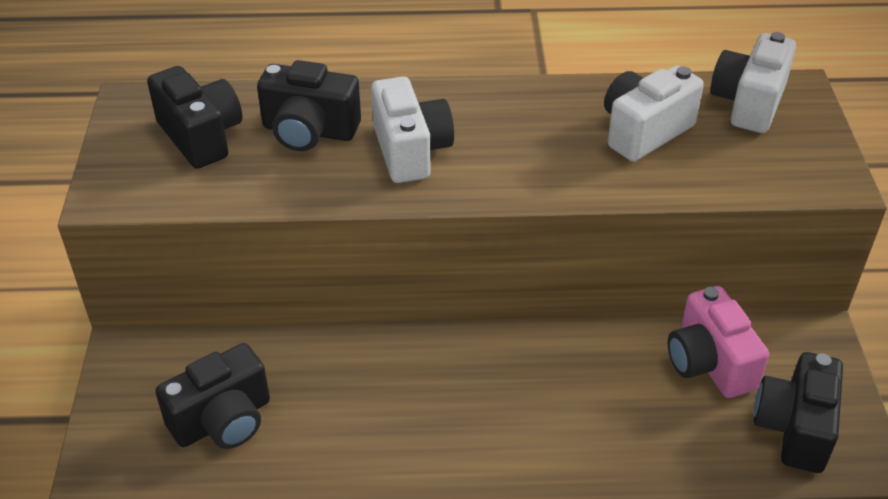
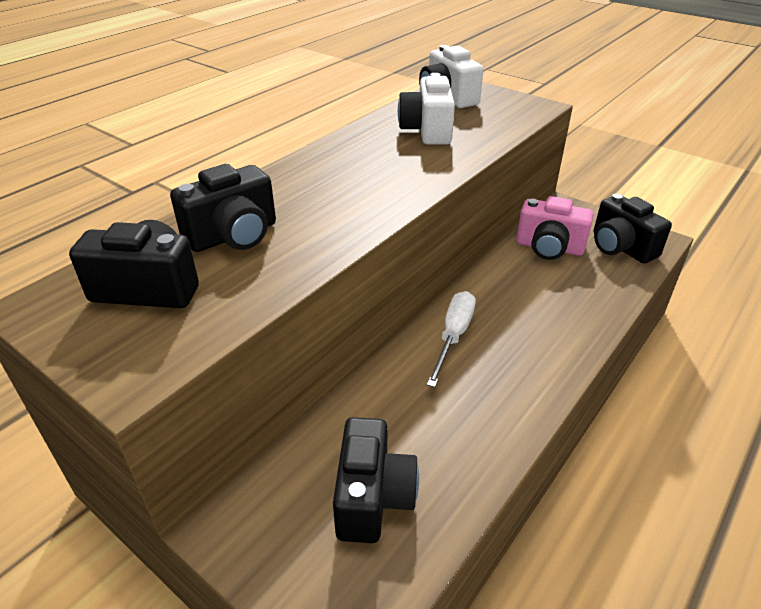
camera: 50 degrees left, 5 degrees down
white camera [371,76,454,183] -> none
none -> white screwdriver [427,291,476,387]

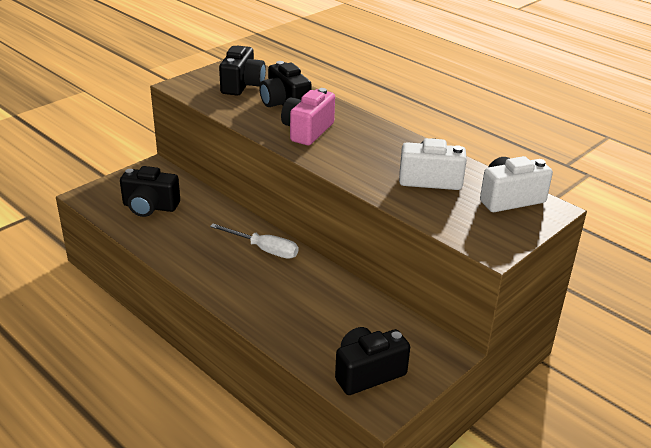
camera: 95 degrees right, 5 degrees down
pink camera [516,196,593,260] -> pink camera moved to [281,88,335,145]

